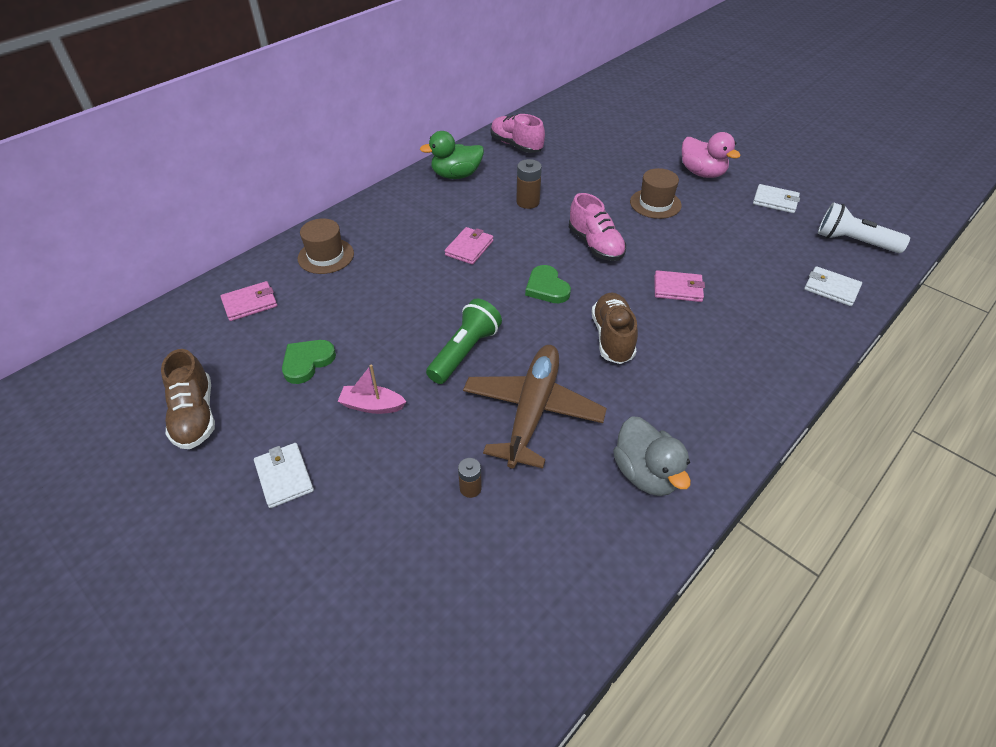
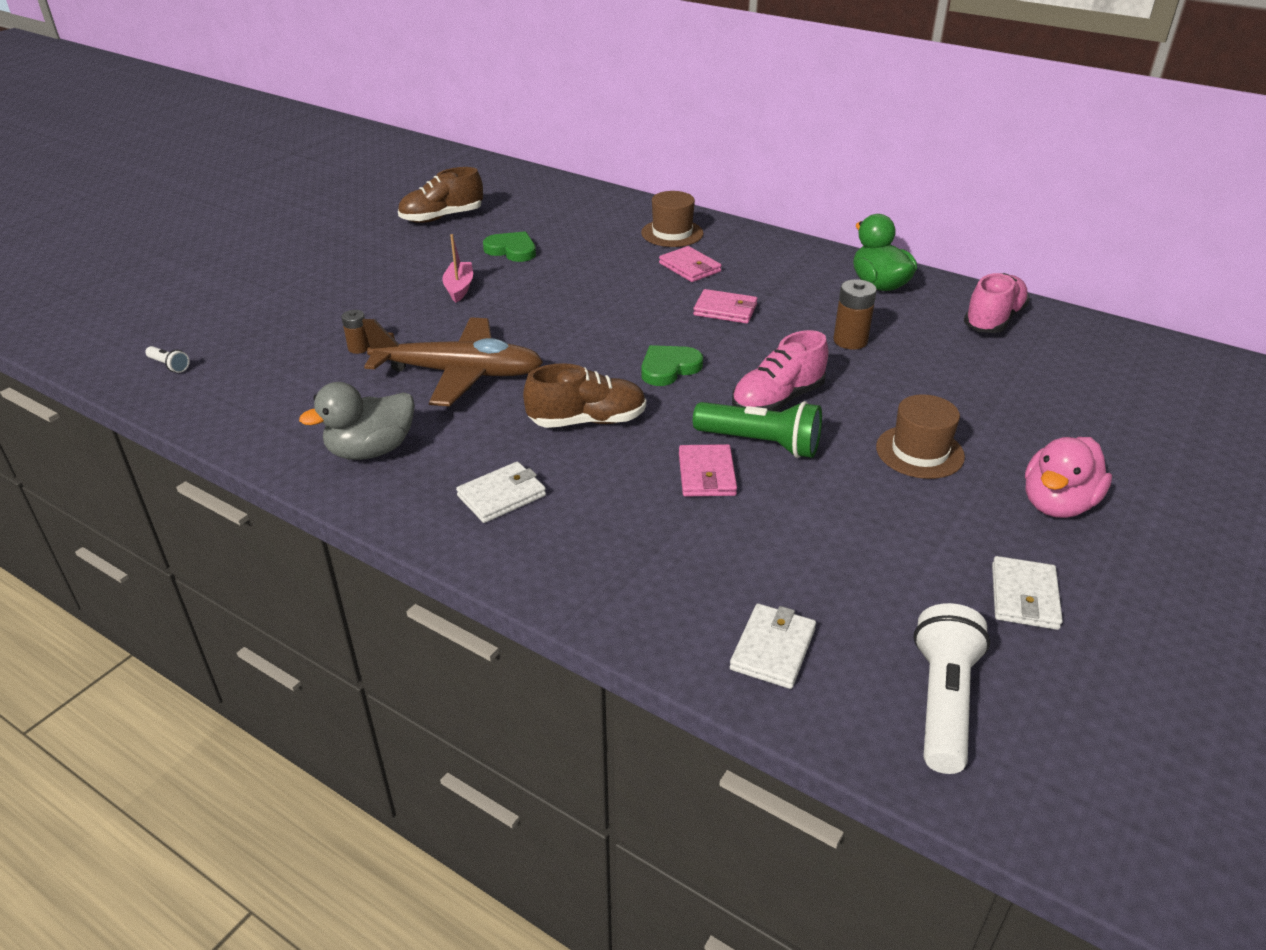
camera: 80 degrees right, 10 degrees down
pink wallet [220,281,277,321] -> pink wallet moved to [659,246,722,282]
white wallet [254,443,314,508] -> white wallet moved to [456,461,546,523]
green flashlight [426,299,502,384] -> green flashlight moved to [693,401,822,458]
none -> white flashlight [145,346,190,373]

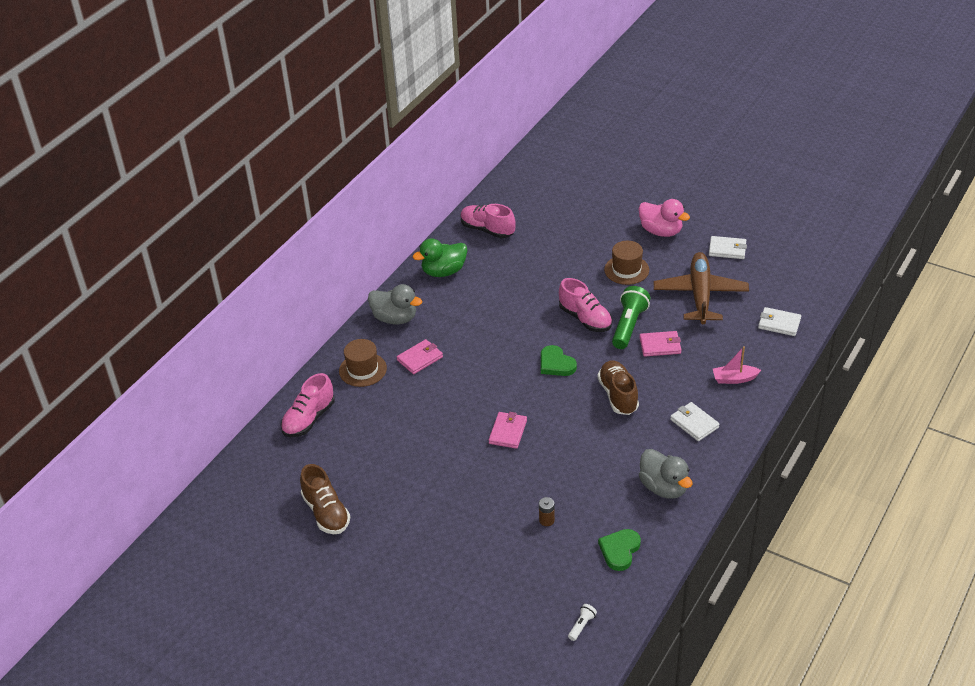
camera: 90 degrees left, 5 degrees up
brown plane [362,317,543,406] -> brown plane moved to [654,252,749,324]
pink boat [442,234,473,302] -> pink boat moved to [713,346,761,384]
green heart [483,231,536,262] -> green heart moved to [598,529,641,571]
pink wallet [693,289,758,324] -> pink wallet moved to [489,412,527,449]
brown battery [833,279,877,350] -> none
white flashlight [914,603,990,774] -> none
none -> pink shoe [281,373,334,437]
none -> grey duck [368,284,422,324]

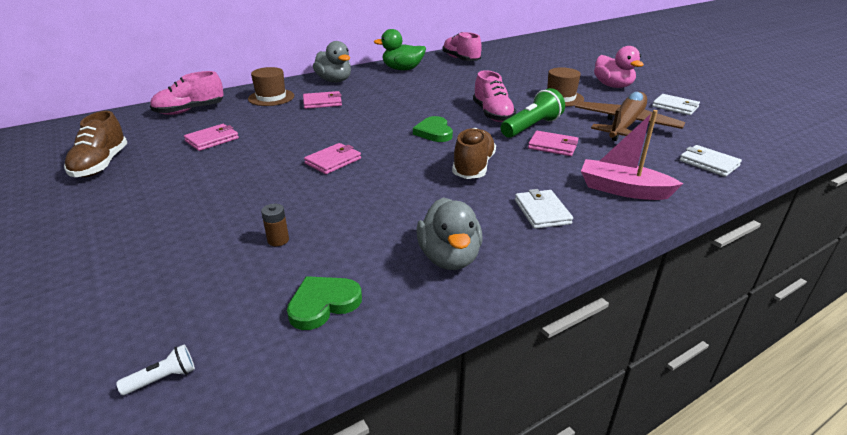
camera: 25 degrees right, 10 degrees down
pink boat [713,346,761,384] -> pink boat [581,110,683,200], size x1.51
none -> pink wallet [184,124,239,151]

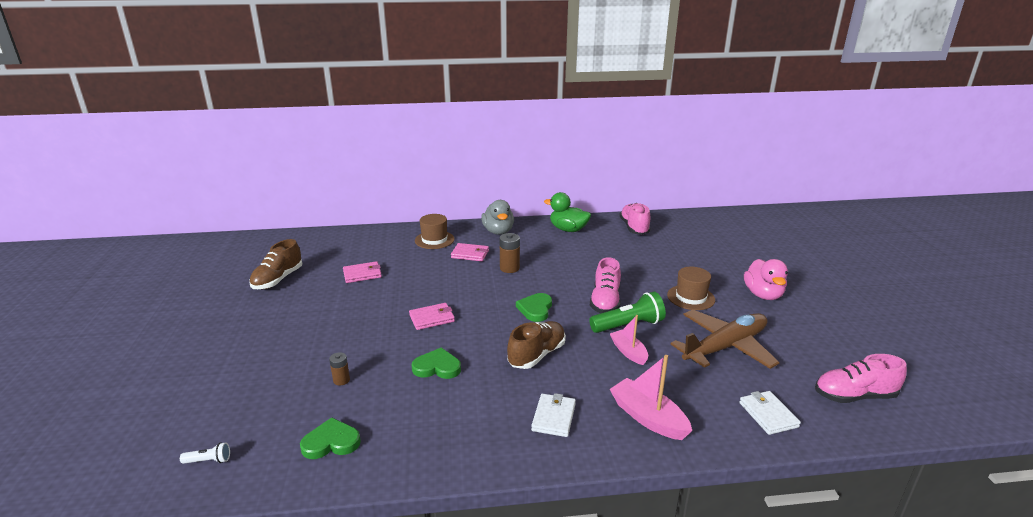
camera: 25 degrees right, 5 degrees down
pink shoe [150,71,224,115] -> pink shoe moved to [815,354,907,403]
grey duck [416,197,483,270] -> none
pink wallet [528,131,579,156] -> pink boat [610,315,648,365]
white wallet [652,94,700,115] -> none
none -> green heart [412,347,461,379]
none -> brown battery [499,233,520,273]

